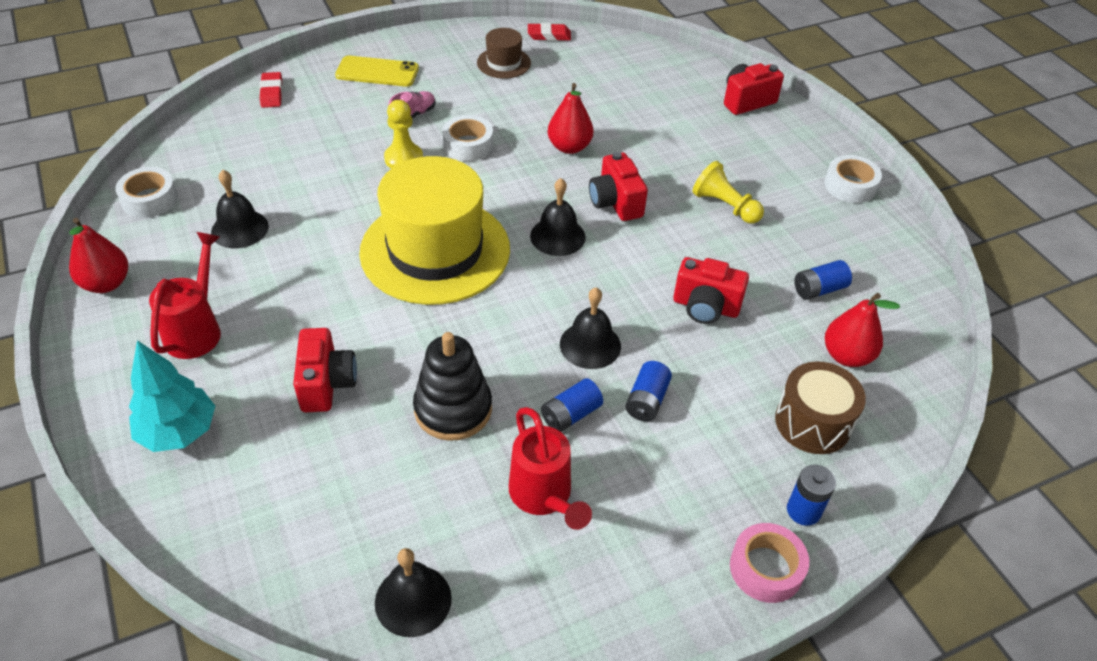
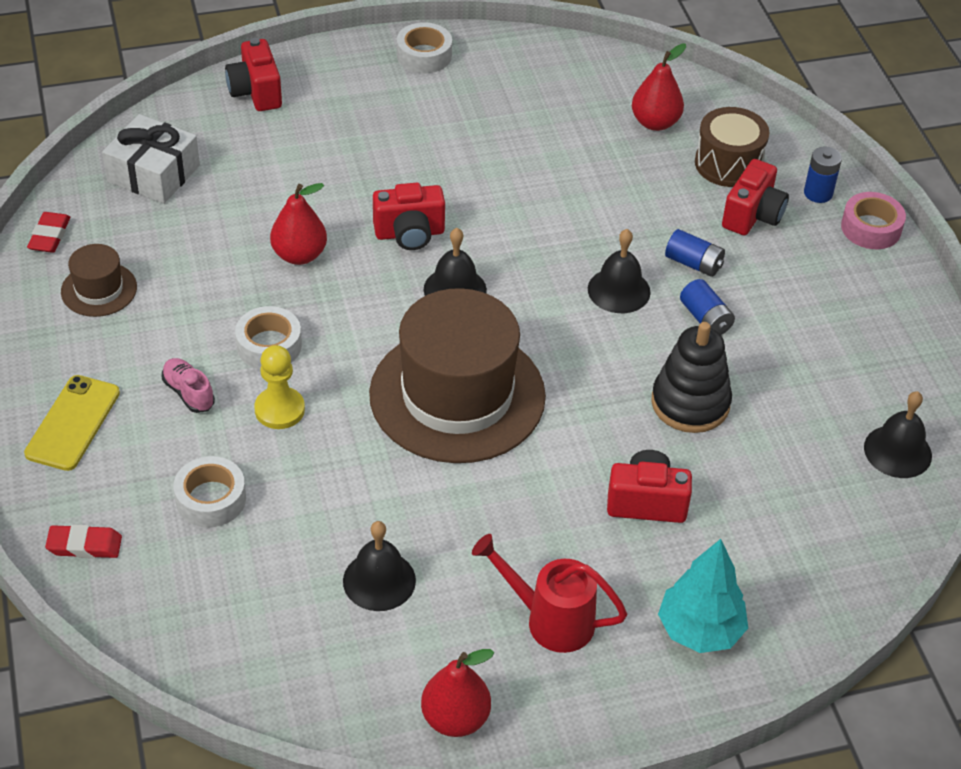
camera: 80 degrees left, 0 degrees up
white tape [115,167,178,218] -> white tape moved to [174,456,246,527]
yellow hat [359,156,510,305] -> brown hat [369,288,546,463]
red watering can [509,407,592,530] -> none
red camera [673,257,749,324] -> red camera moved to [722,159,789,236]
yellow pawn [692,161,764,223] -> none
blue battery [794,260,852,300] -> none
none -> white gift [102,114,200,204]

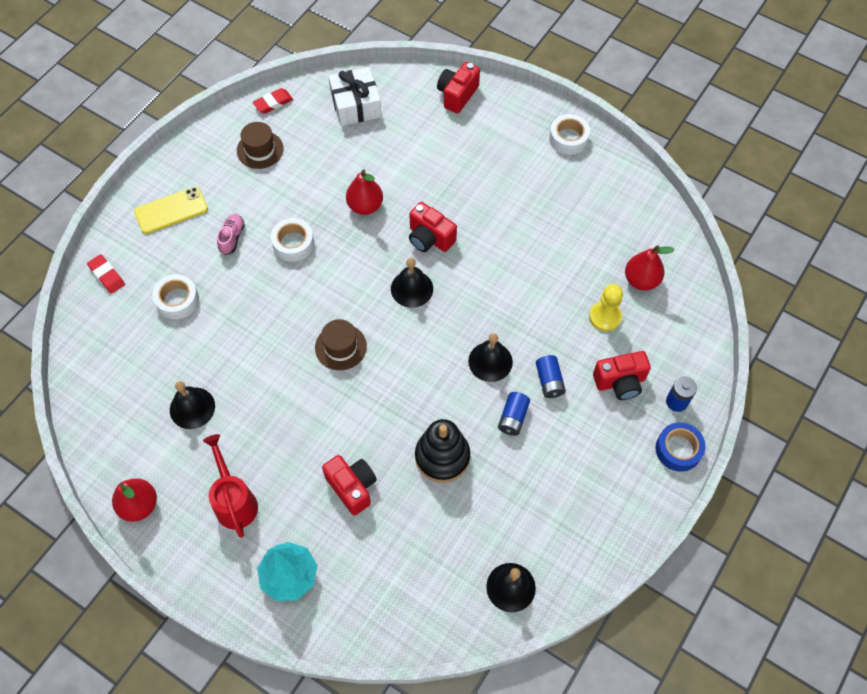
camera: 50 degrees right, 15 degrees up
yellow pawn [254,345,305,429] -> yellow pawn moved to [589,284,623,331]
brown hat [369,288,546,463] -> brown hat [315,319,367,370], size x0.45
brown drum [695,107,769,187] -> none
pink tape [841,192,906,249] -> blue tape [656,422,706,472]

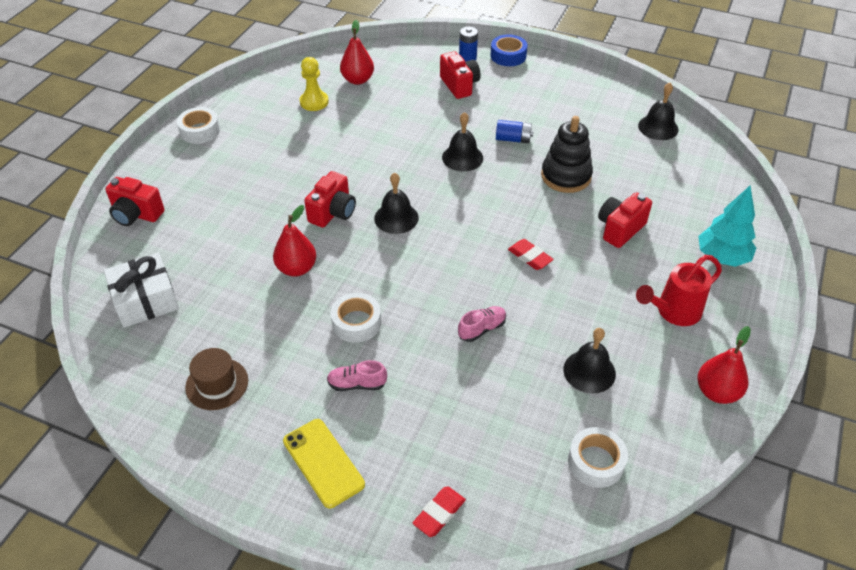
camera: 100 degrees left, 15 degrees down
white tape [152,274,199,319] -> white tape moved to [568,427,628,488]
red eraser [253,88,293,114] -> red eraser moved to [508,239,554,270]
brown hat [315,319,367,370] -> none
blue battery [536,355,566,398] -> none
yellow pawn [589,284,623,331] -> yellow pawn moved to [300,57,329,111]
none -> pink shoe [458,306,506,342]

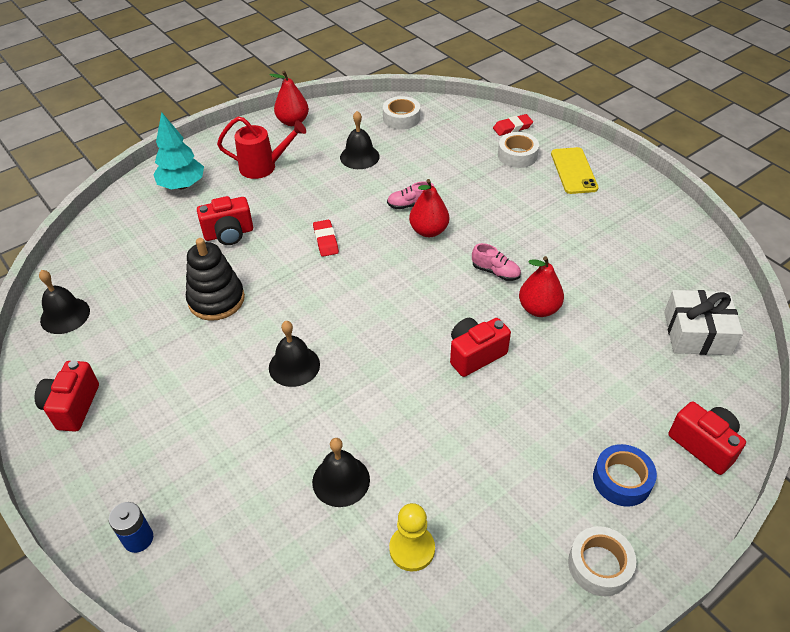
camera: 150 degrees left, 0 degrees up
brown hat [185,348,248,410] -> none
pink shoe [327,360,387,391] -> pink shoe moved to [472,243,521,281]
white tape [331,293,381,343] -> white tape moved to [498,132,539,168]
red pear [340,20,374,85] -> red pear moved to [409,179,449,237]
black bell [374,173,419,234] -> black bell moved to [312,438,370,507]
red camera [440,51,481,99] -> red camera moved to [34,360,99,432]
blue tape [491,34,527,66] -> blue tape moved to [593,444,657,506]
blue battery [496,120,534,143] -> none

